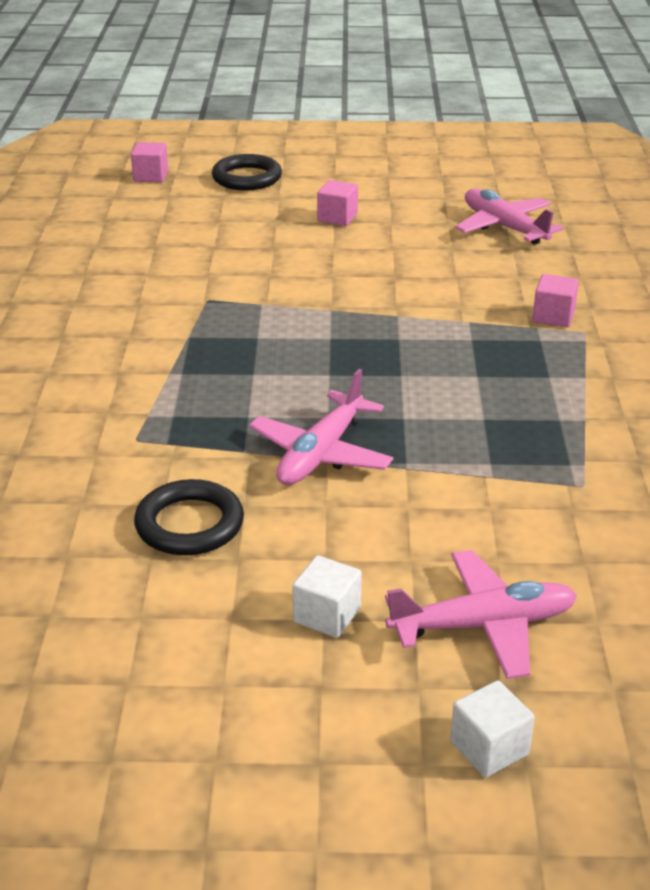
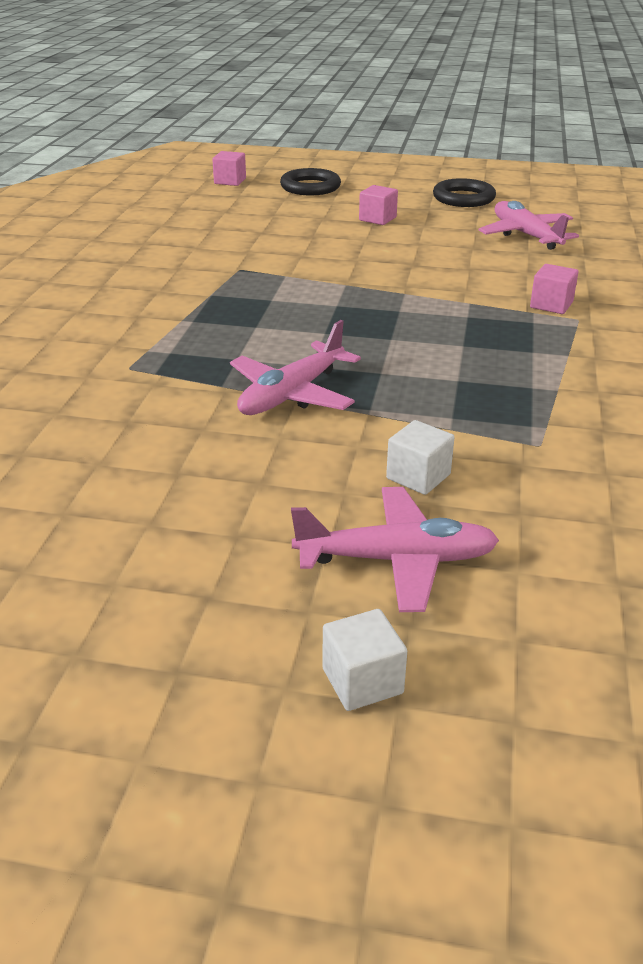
camera: 10 degrees right, 0 degrees up
black ring [134,479,244,556] -> black ring moved to [433,178,496,207]
white cube [292,555,362,638] -> white cube moved to [386,420,455,495]

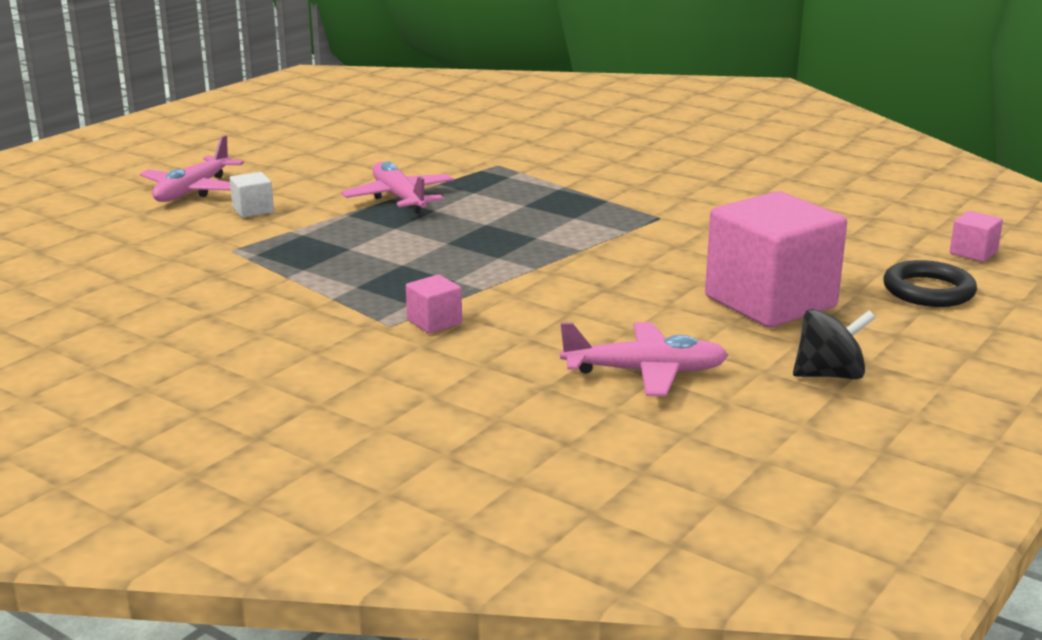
camera: 115 degrees right, 10 degrees down
white cube [323,609,407,711] -> none
pink cube [359,185,398,225] -> pink cube [705,191,847,328], size x2.42
black ring [433,178,496,207] -> black spinning top [793,309,876,379]

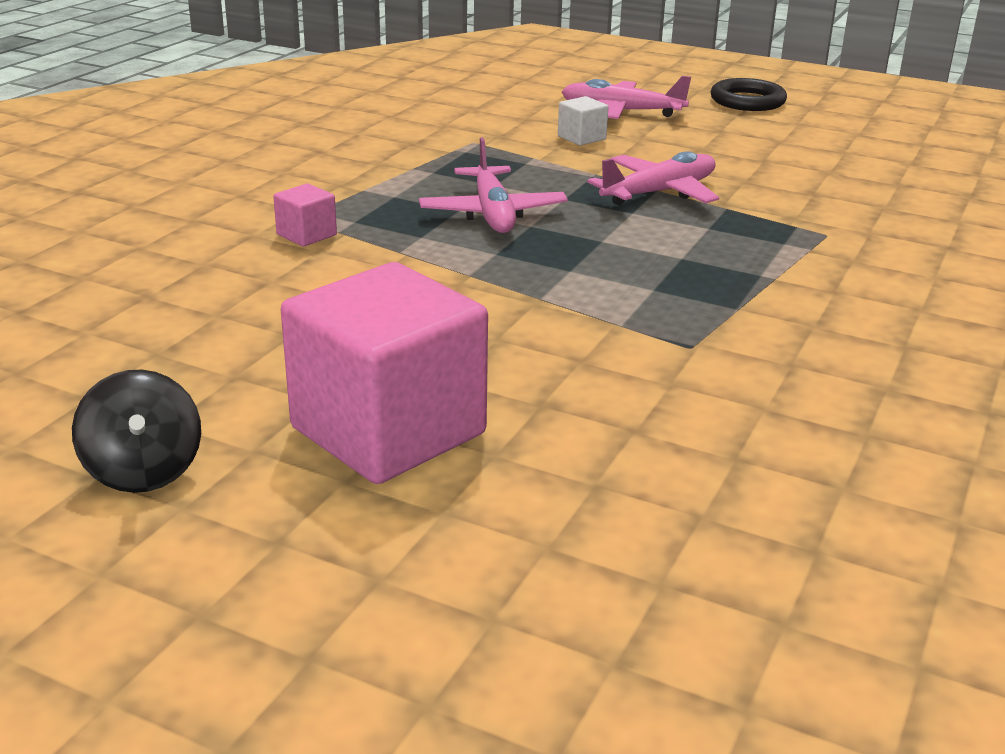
camera: 80 degrees right, 5 degrees up
pink plane [560,322,728,396] -> pink plane moved to [419,137,568,233]
black ring [884,260,977,307] -> black ring moved to [711,78,787,111]
pink cube [950,211,1003,262] -> none

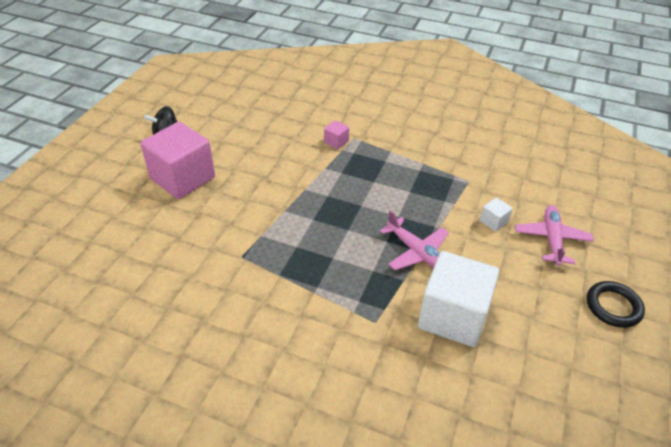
camera: 85 degrees right, 15 degrees up
pink plane [419,137,568,233] -> none
none -> white cube [418,251,499,347]

